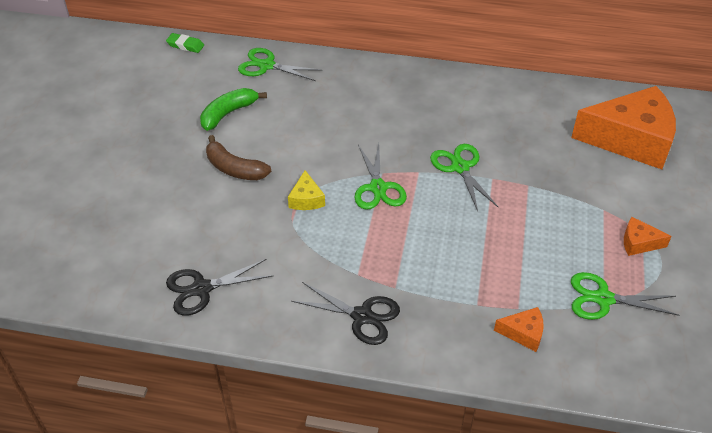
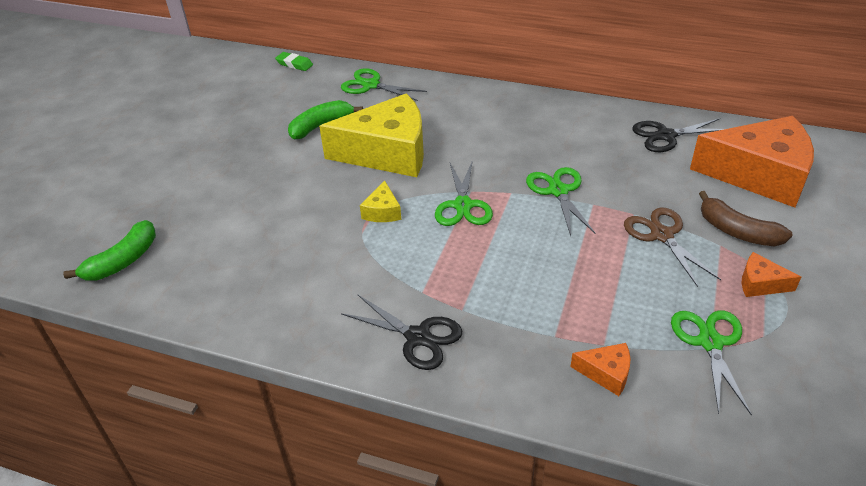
camera: 10 degrees right, 5 degrees down
black scissors [166,259,274,316] -> black scissors moved to [632,118,724,152]
brown banana [206,135,271,180] -> brown banana moved to [699,191,792,246]
green scissors [571,272,679,320] -> green scissors turned 75 degrees clockwise [671,310,752,416]
none -> green banana [63,220,156,281]
none -> yellow cheese [319,93,424,177]
none -> brown scissors [624,207,721,287]

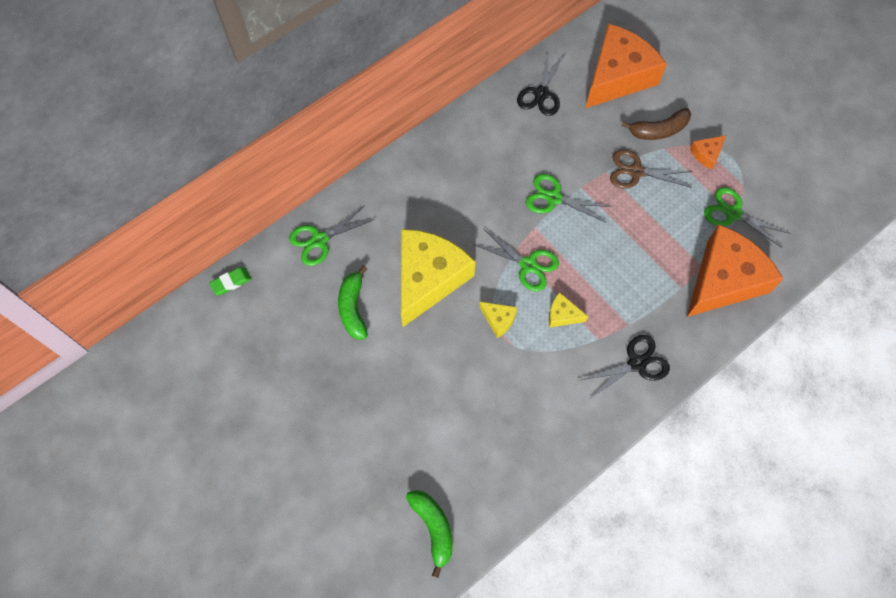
camera: 60 degrees left, 25 degrees up
orange cheese [571,343,631,396] -> orange cheese [687,224,783,317], size x2.43
none -> yellow cheese [549,292,588,328]

